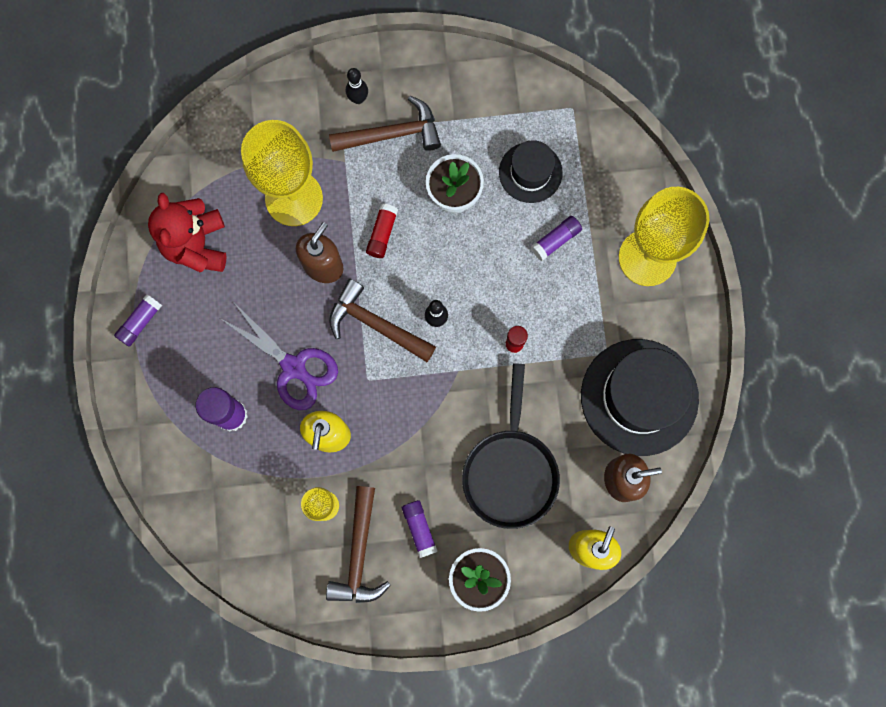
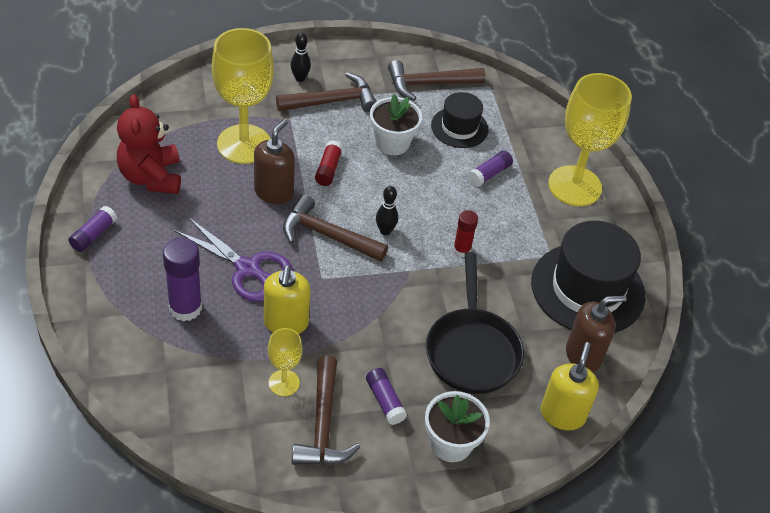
camera: 10 degrees left, 30 degrees down
none -> brown hammer [388,60,486,101]

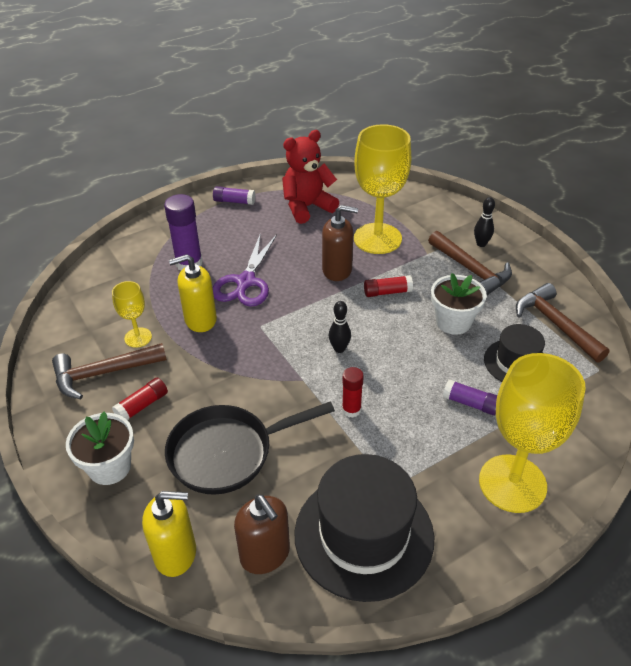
camera: 75 degrees right, 5 degrees down
brown hammer [283,194,388,262] -> none
purple glue stick [366,368,407,425] -> red glue stick [112,377,168,420]

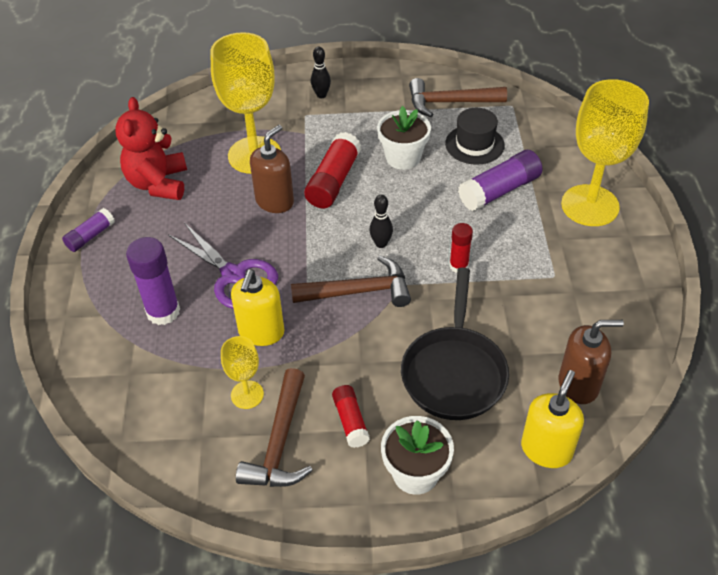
camera: 60 degrees left, 5 degrees up
black hat [294,454,434,602] -> none
red glue stick [364,275,413,297] -> red glue stick [304,132,361,208], size x1.69
brown hammer [428,231,512,295] -> brown hammer moved to [291,255,411,307]
purple glue stick [443,379,497,415] -> purple glue stick [458,150,542,211], size x1.69

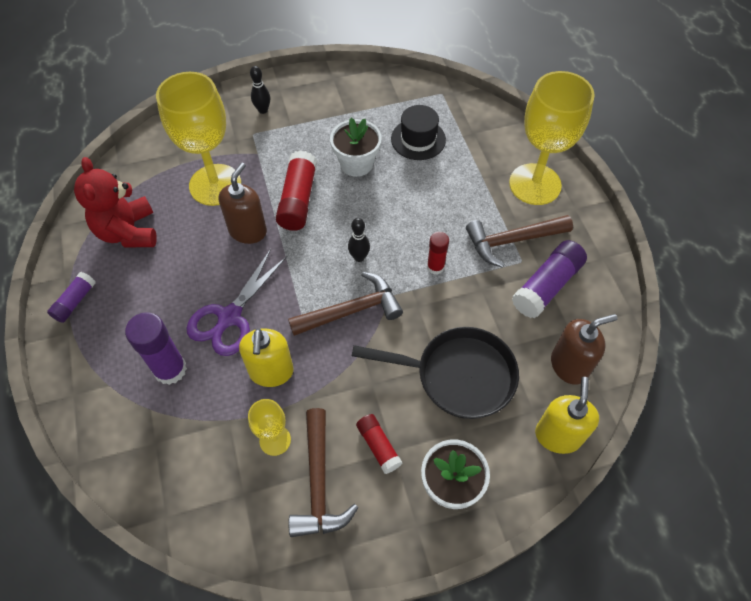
camera: 15 degrees left, 10 degrees up
purple scissors [168,223,278,309] -> purple scissors turned 90 degrees clockwise [187,249,287,356]
black pan [401,267,509,420] -> black pan turned 75 degrees counterclockwise [352,327,519,419]
brown hammer [409,78,507,117] -> brown hammer moved to [466,215,573,268]
purple glue stick [458,150,542,211] -> purple glue stick moved to [512,240,587,318]

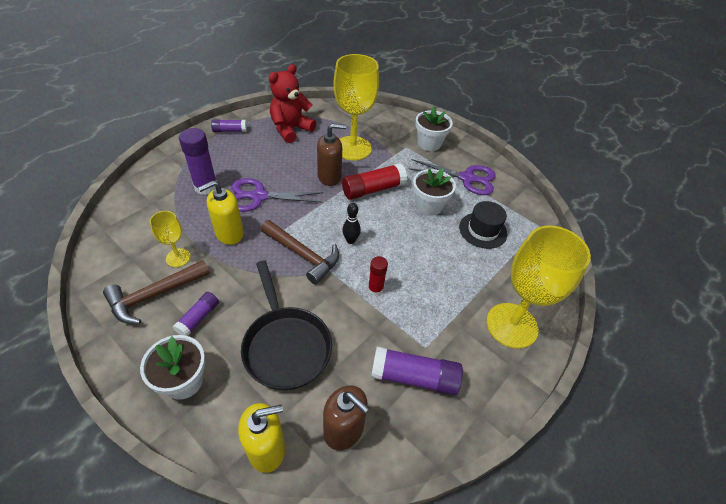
camera: 55 degrees right, 10 degrees down
black bowling pin [250,66,270,114] -> white flower pot [415,106,453,151]
red glue stick [356,414,402,474] -> purple glue stick [173,292,219,336]
brown hammer [466,215,573,268] -> none
none -> purple scissors [409,159,496,195]

